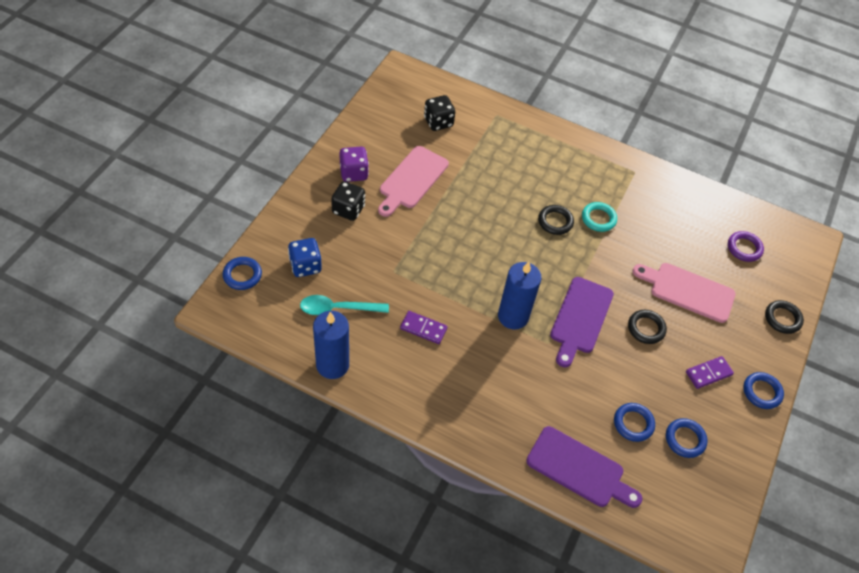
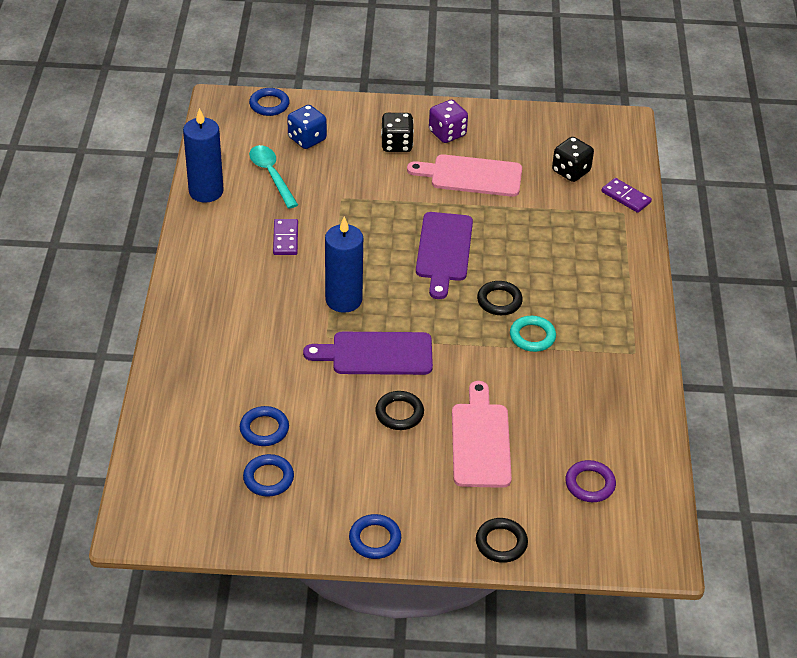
camera: 70 degrees right, 10 degrees down
purple cutting board [526,426,642,508] -> purple cutting board moved to [416,212,473,299]
purple domino [686,356,734,389] -> purple domino moved to [601,178,652,213]

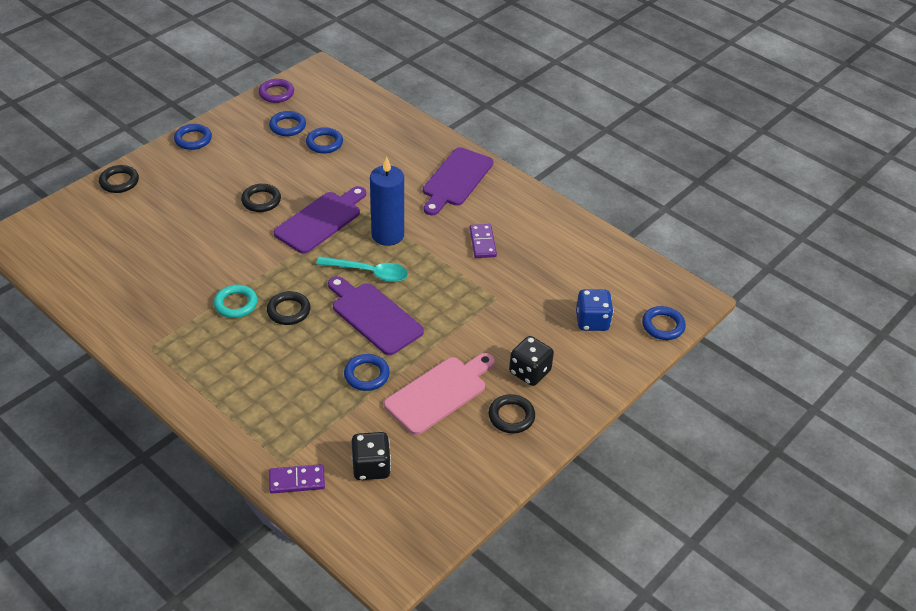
camera: 130 degrees right, 0 degrees up
blue candle [183,108,224,203] -> none
turquoise spoon [249,145,298,209] -> turquoise spoon moved to [316,257,408,282]
purple domino [273,219,298,255] -> purple domino turned 45 degrees clockwise [469,224,497,258]
purple dice [429,100,468,143] -> black ring [489,394,535,434]
pink cutting board [452,381,512,488] -> none
purple ring [565,460,616,502] -> purple ring moved to [259,79,294,103]
none -> blue ring [344,354,390,391]
none -> purple cutting board [423,147,493,215]

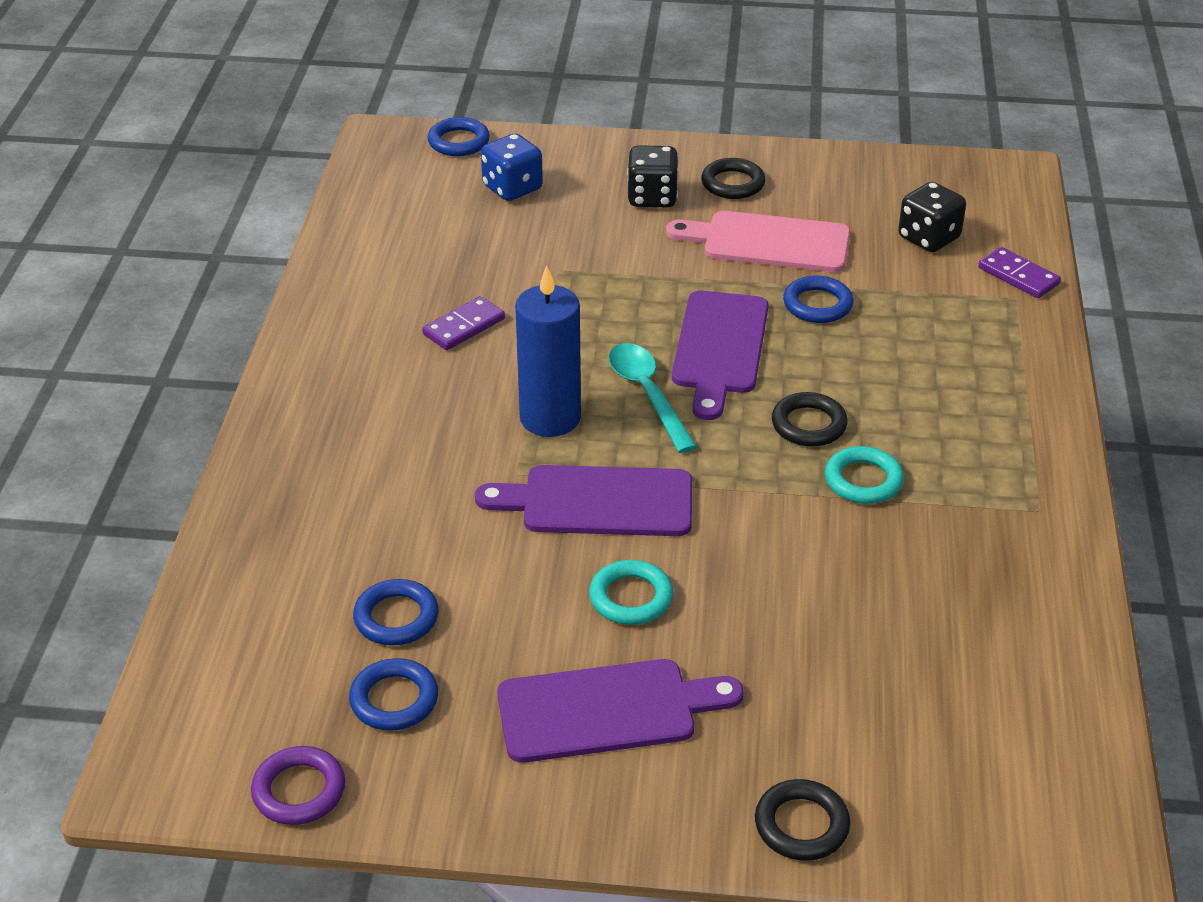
camera: 125 degrees left, 5 degrees down
blue ring [174,124,212,150] -> none
black ring [241,184,281,212] -> turquoise ring [589,560,673,625]
purple cutting board [423,147,493,215] -> purple cutting board moved to [497,659,743,763]

